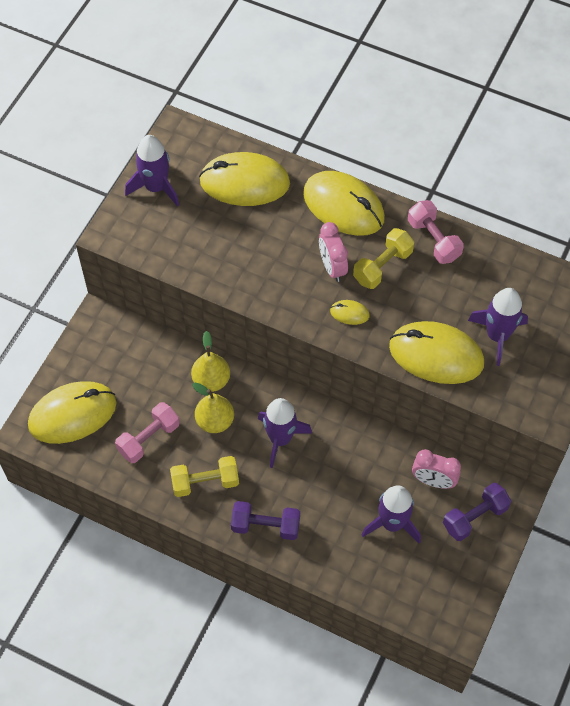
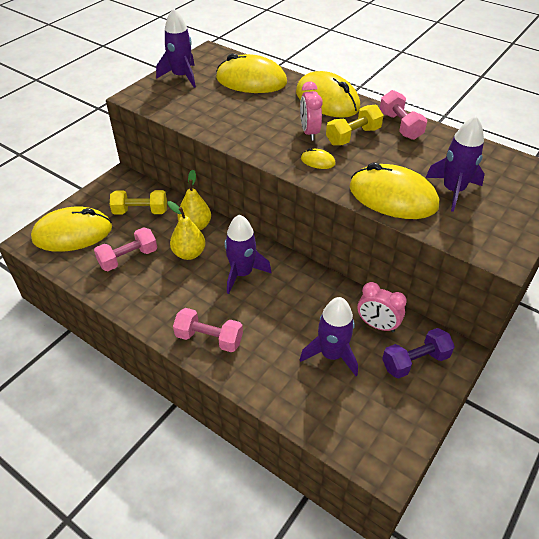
camera: 10 degrees right, 15 degrees down
yellow dumbbell [170,456,239,497] -> yellow dumbbell moved to [110,190,167,215]
purple dumbbell [231,501,300,540] -> pink dumbbell [173,308,243,352]

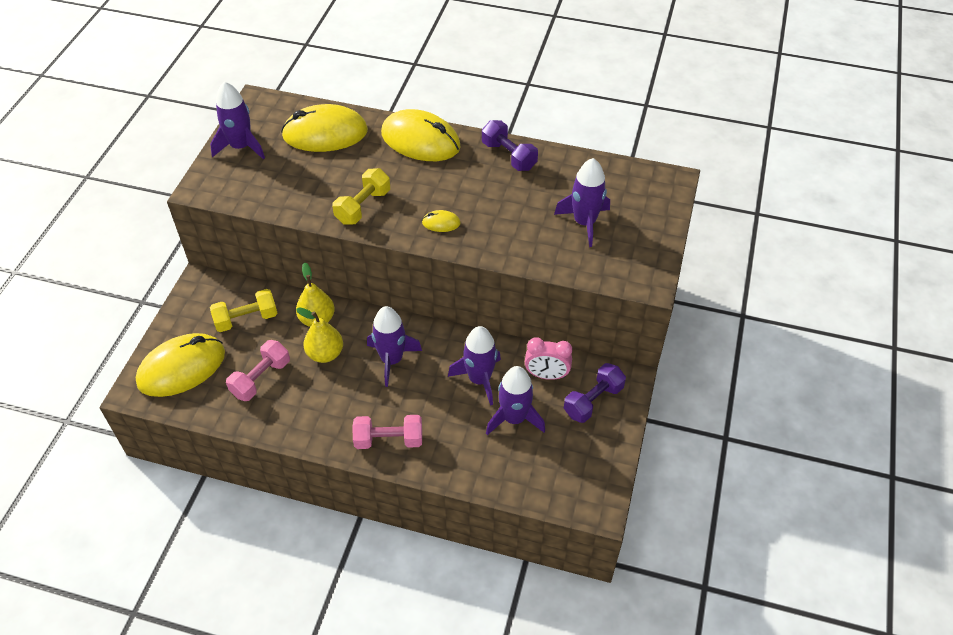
camera: 20 degrees left, 5 degrees up
pink clock [300,81,323,141] -> none
yellow dumbbell [326,105,384,145] -> yellow dumbbell moved to [332,168,390,224]
yellow mouse [349,162,439,219] -> none
pink dumbbell [380,90,427,140] -> purple dumbbell [482,120,538,171]
none -> purple rocket [448,326,501,406]

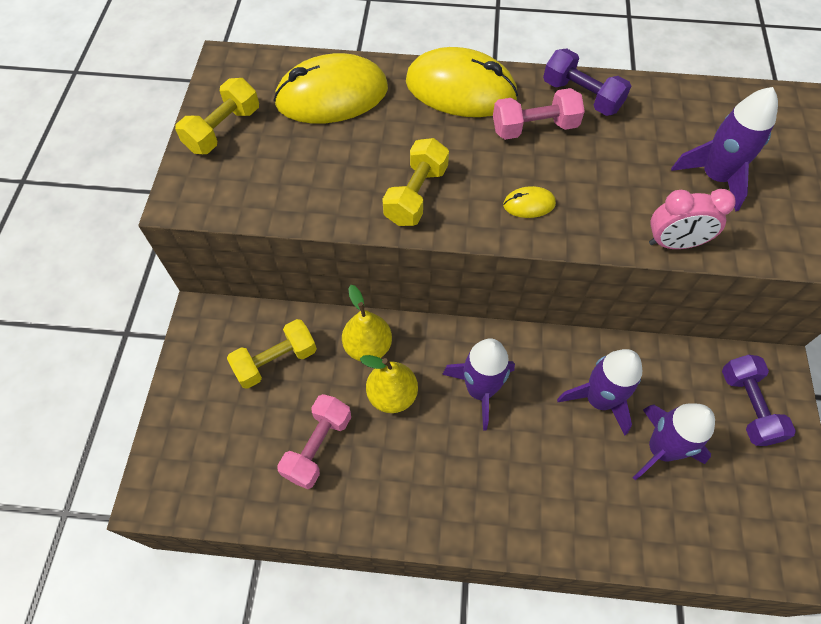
camera: 10 degrees left, 10 degrees up
yellow mouse [136,333,225,397] -> none
purple rocket [210,81,265,159] -> yellow dumbbell [175,78,259,154]
pink dumbbell [353,415,422,449] -> pink dumbbell moved to [493,88,585,140]
pink clock [525,338,572,380] -> pink clock moved to [649,189,736,249]
purple dumbbell [564,363,626,423] -> purple dumbbell turned 45 degrees counterclockwise [722,355,796,446]

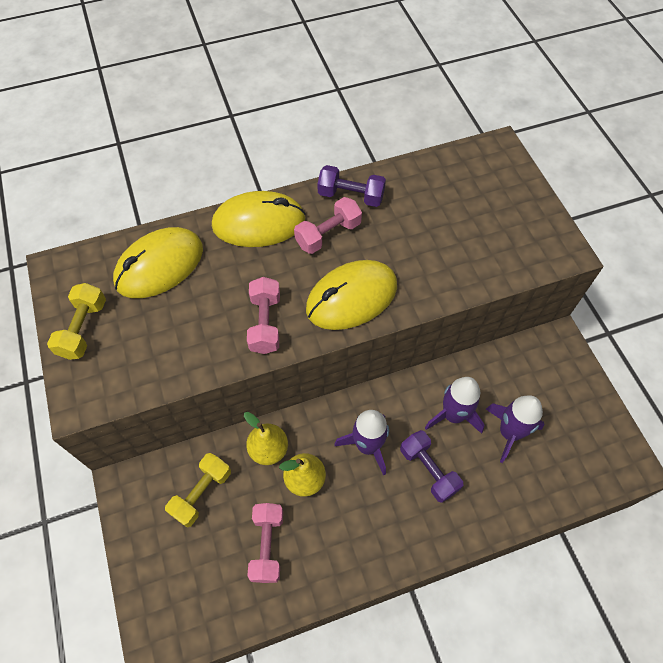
camera: 25 degrees left, 0 degrees up
yellow dumbbell [382,138,449,226] -> pink dumbbell [247,277,280,354]
yellow mouse [503,186,556,218] -> yellow mouse [306,260,397,330], size x2.39
pink clock [649,189,736,249] -> none
purple rocket [671,87,778,211] -> none
purple dumbbell [722,355,796,446] -> purple dumbbell moved to [400,430,463,503]

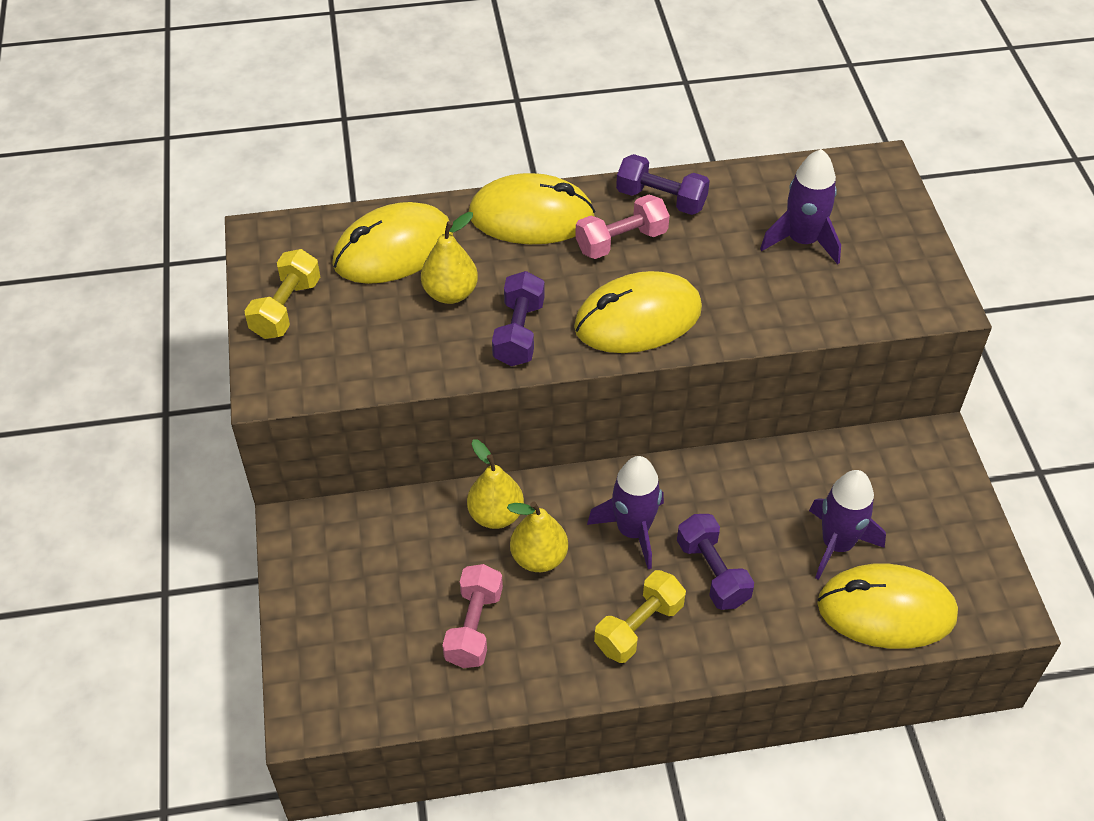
camera: 10 degrees right, 10 degrees down
yellow dumbbell [165,453,231,528] -> yellow dumbbell moved to [594,570,686,663]
pink dumbbell [247,277,280,354] -> purple dumbbell [492,271,545,366]
purple rocket [425,377,484,434] -> purple rocket moved to [760,149,841,265]
none -> yellow pear [421,212,478,304]
none -> yellow mouse [817,564,958,649]

